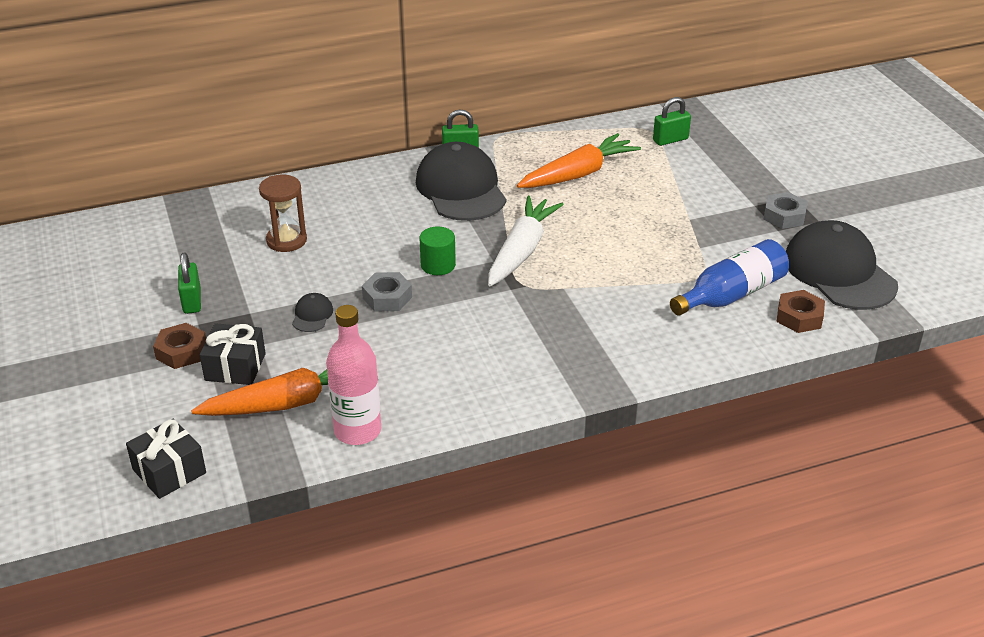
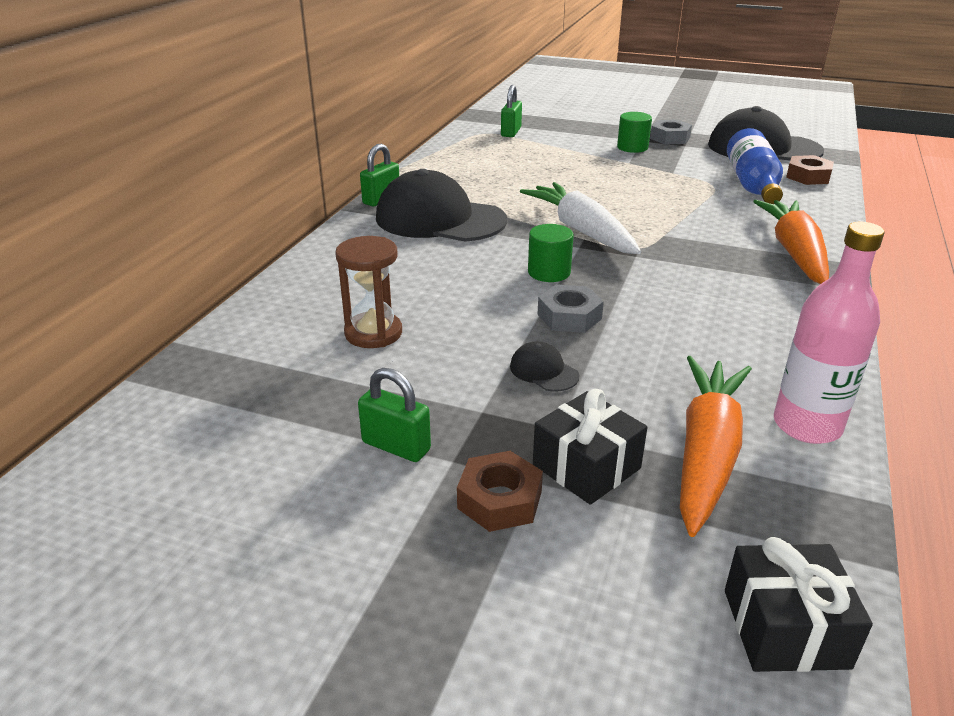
camera: 50 degrees left, 5 degrees down
orange carrot [517,133,641,188] -> orange carrot moved to [753,200,829,284]
none -> green cylinder [617,112,652,153]

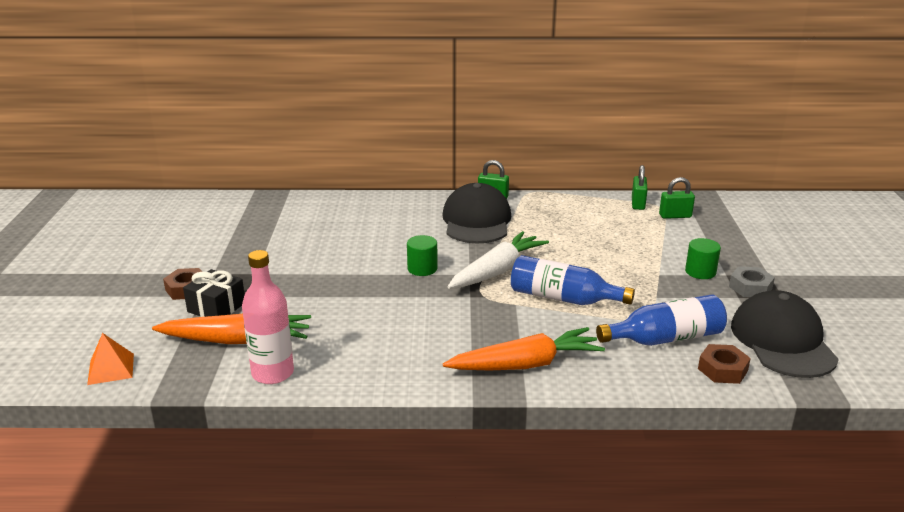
camera: 70 degrees right, 5 degrees down
brown hourglass [335,236,402,348] -> none
green padlock [358,368,431,462] -> green padlock moved to [632,165,648,210]
black cap [510,341,579,392] -> none
grey nut [537,284,604,333] -> none
black gift [725,537,873,672] -> orange pyramid [87,333,134,385]
none -> blue bottle [511,255,635,305]

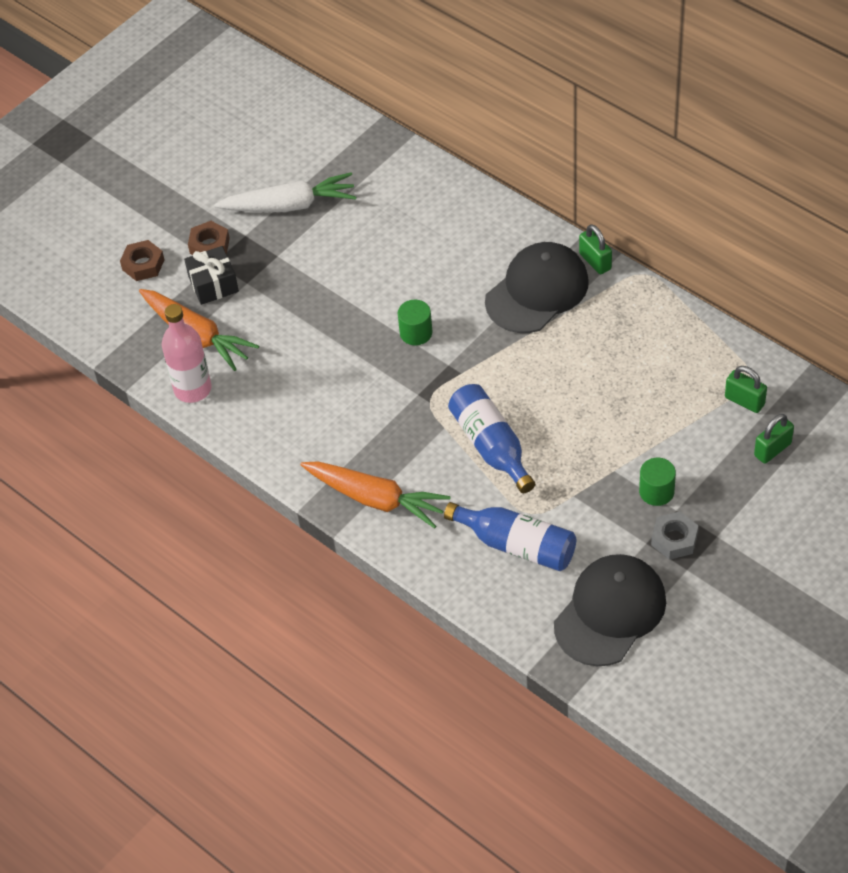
camera: 45 degrees right, 25 degrees up
orange pyramid [87,333,134,385] -> none
white carrot [448,231,549,289] -> white carrot moved to [214,172,356,212]
green padlock [632,165,648,210] -> green padlock moved to [754,414,794,464]
brown nut [698,344,751,384] -> brown nut moved to [120,240,165,281]

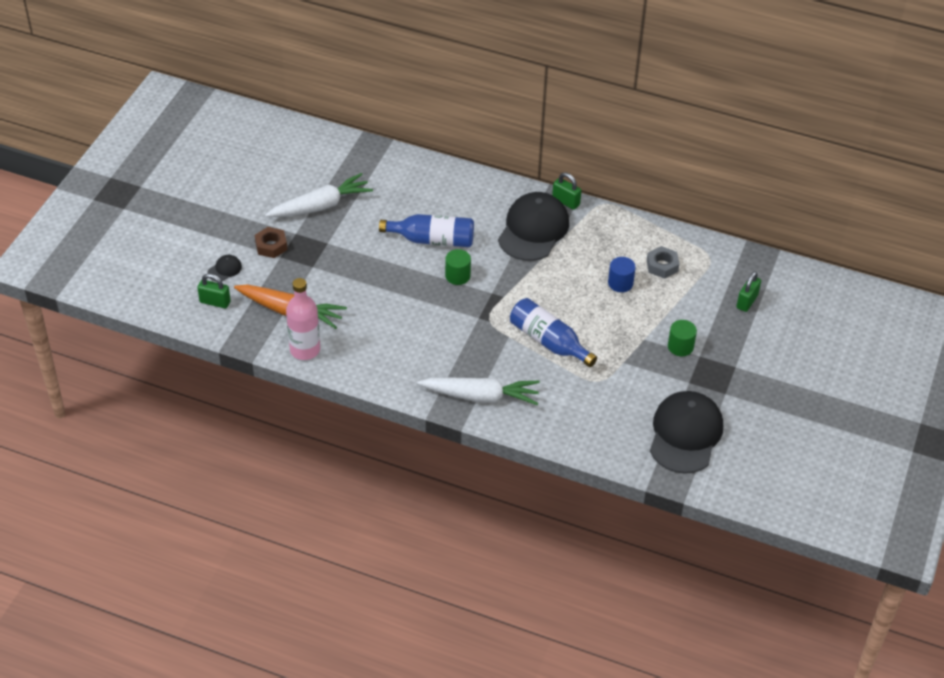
camera: 25 degrees left, 5 degrees down
brown nut [120,240,165,281] -> black cap [208,255,242,282]
black gift [184,246,239,305] -> none
orange carrot [300,461,450,528] -> white carrot [417,378,540,405]
blue bottle [444,502,576,571] -> blue bottle moved to [379,214,474,247]
grey nut [651,512,699,560] -> grey nut moved to [647,246,679,279]
green padlock [725,366,767,413] -> green padlock moved to [198,273,231,308]
none -> blue cylinder [608,257,636,292]

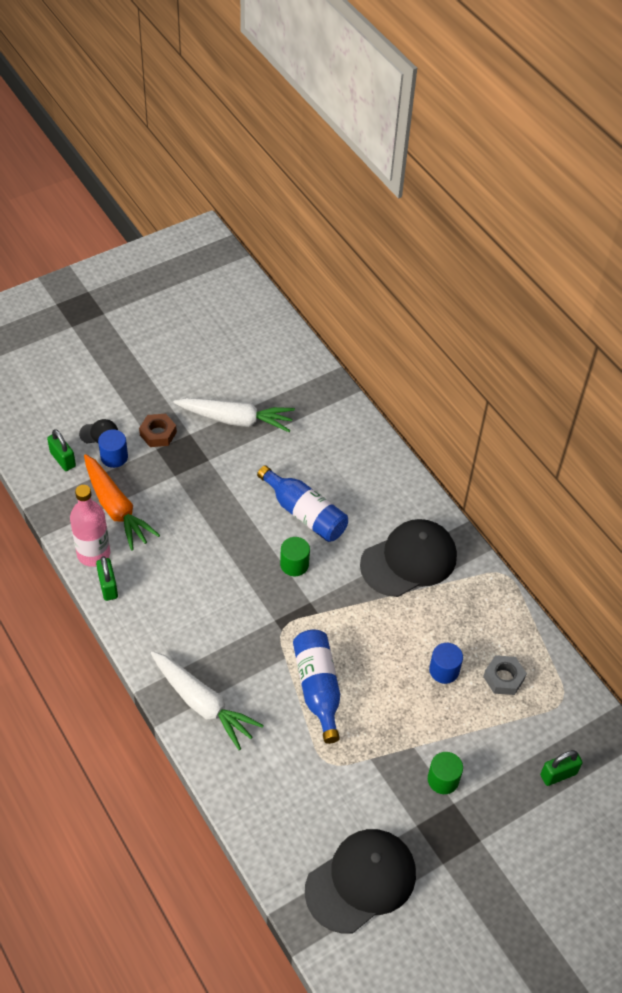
camera: 35 degrees right, 5 degrees up
green padlock [552,173,581,210] -> green padlock moved to [96,556,118,601]
none -> blue cylinder [98,429,128,468]

